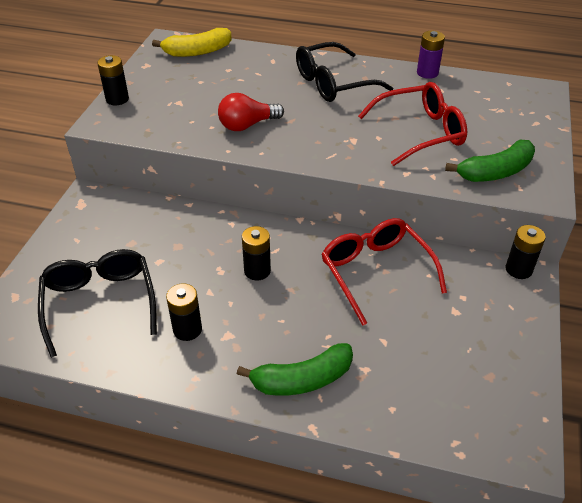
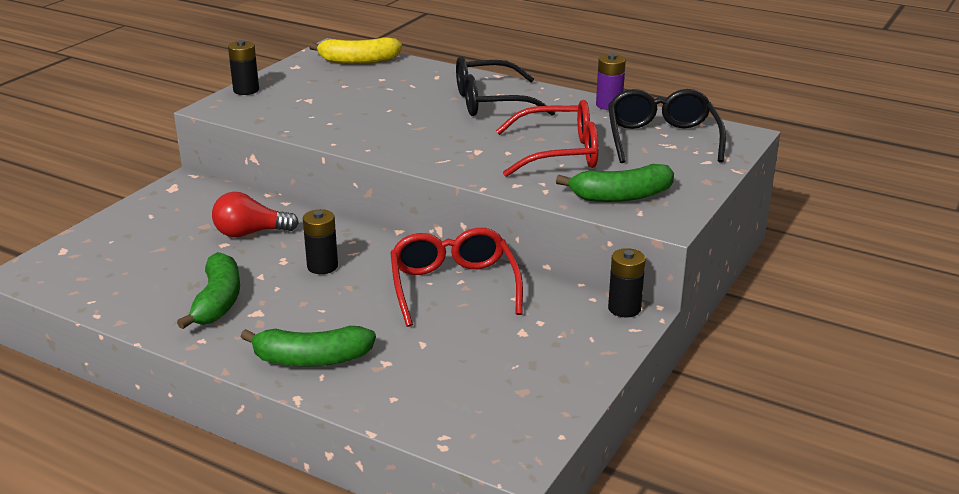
camera: 15 degrees right, 15 degrees down
black glasses [38,249,157,358] -> black glasses moved to [608,89,726,163]
black battery [166,284,202,341] -> green banana [177,252,240,329]
red light bulb [218,93,284,131] -> red light bulb moved to [212,192,299,238]

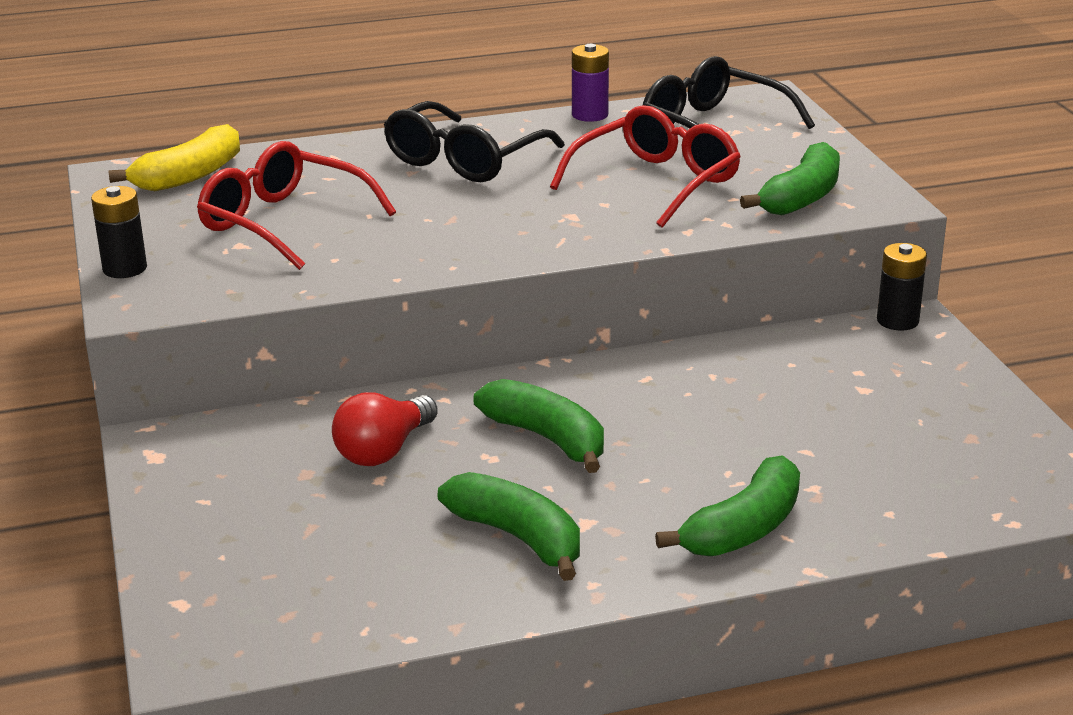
camera: 45 degrees left, 0 degrees up
black battery [303,209,338,274] -> green banana [474,379,604,473]
red glasses [390,228,523,327] -> red glasses moved to [197,141,396,270]

